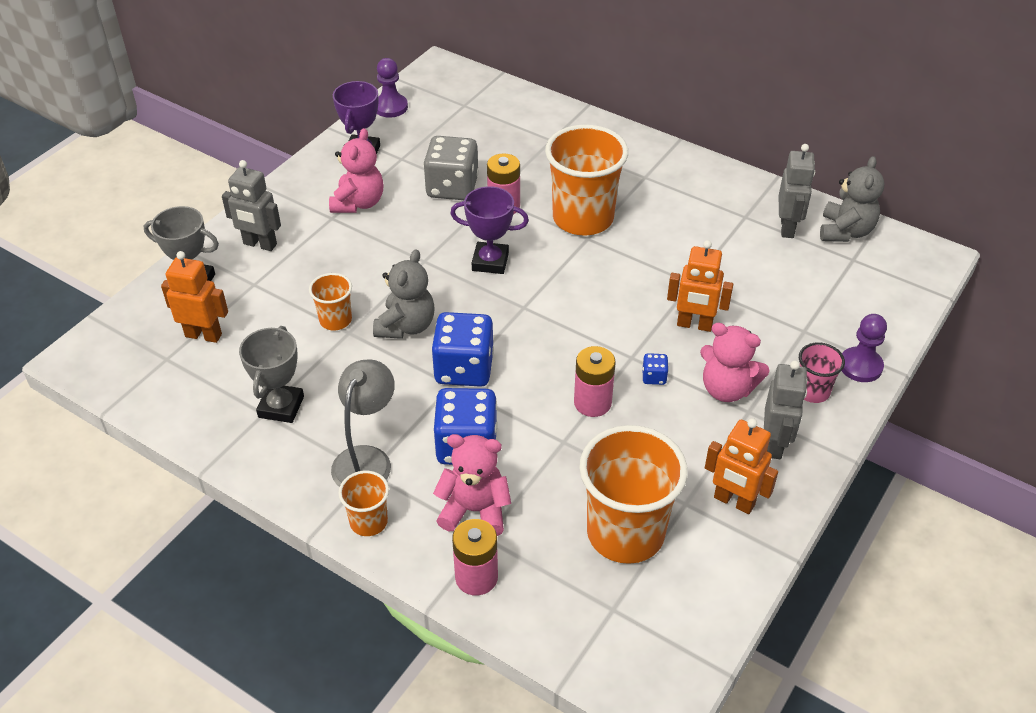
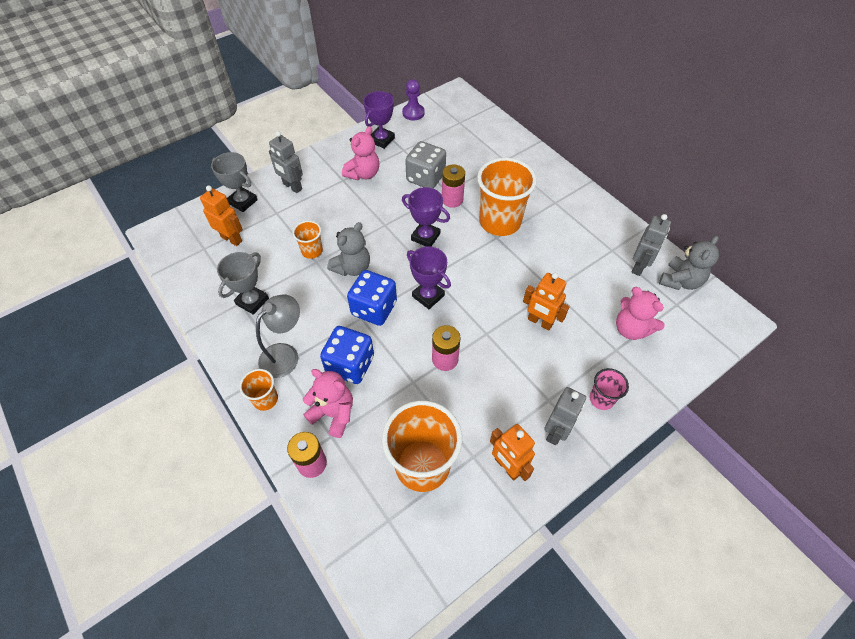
camera: 20 degrees right, 10 degrees up
blue dice [642,353,669,385] -> none
pink teddy bear [700,322,770,402] -> pink teddy bear moved to [616,287,665,340]
purple pawn [842,314,887,382] -> none
none -> purple trophy [407,247,451,309]

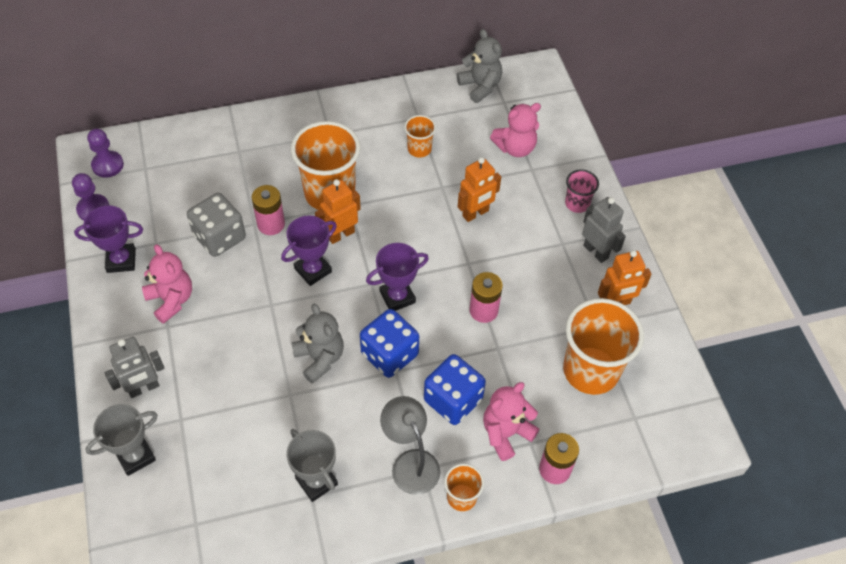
camera: 70 degrees left, 0 degrees up
orange robot [200,186,243,246] -> orange robot moved to [315,179,361,244]
orange cup [292,221,323,259] -> orange cup moved to [404,115,436,158]
purple trophy [363,91,395,149] -> purple trophy turned 60 degrees counterclockwise [74,206,143,273]
grey robot [631,214,671,276] -> none
none -> purple pawn [87,129,124,178]

